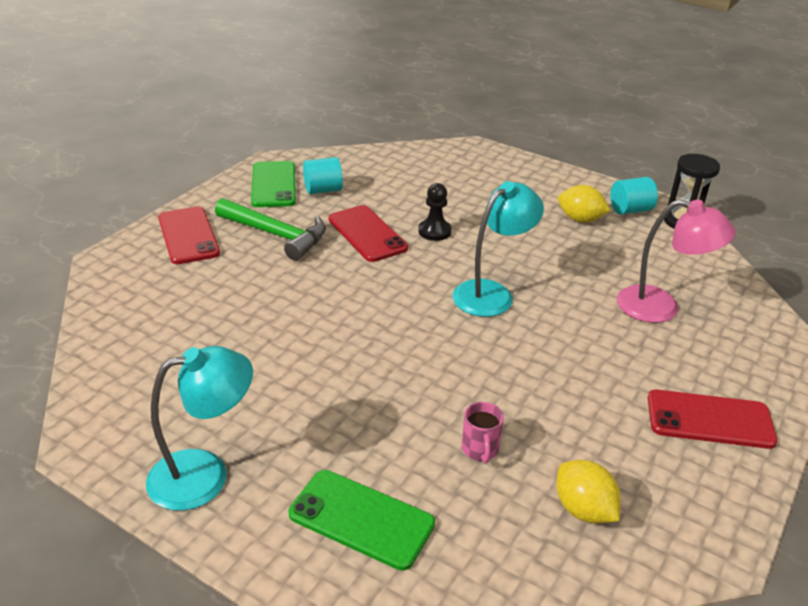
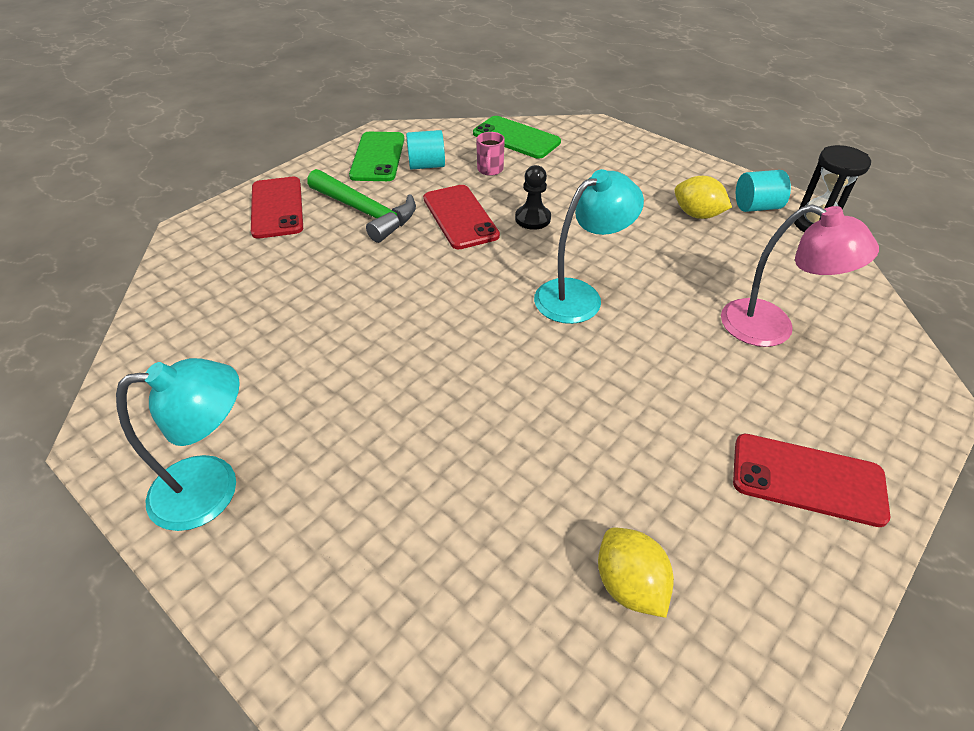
camera: 10 degrees right, 10 degrees up
green phone [289,470,435,571] -> green phone moved to [473,116,561,159]
pink mug [462,402,504,464] -> pink mug moved to [476,132,505,176]

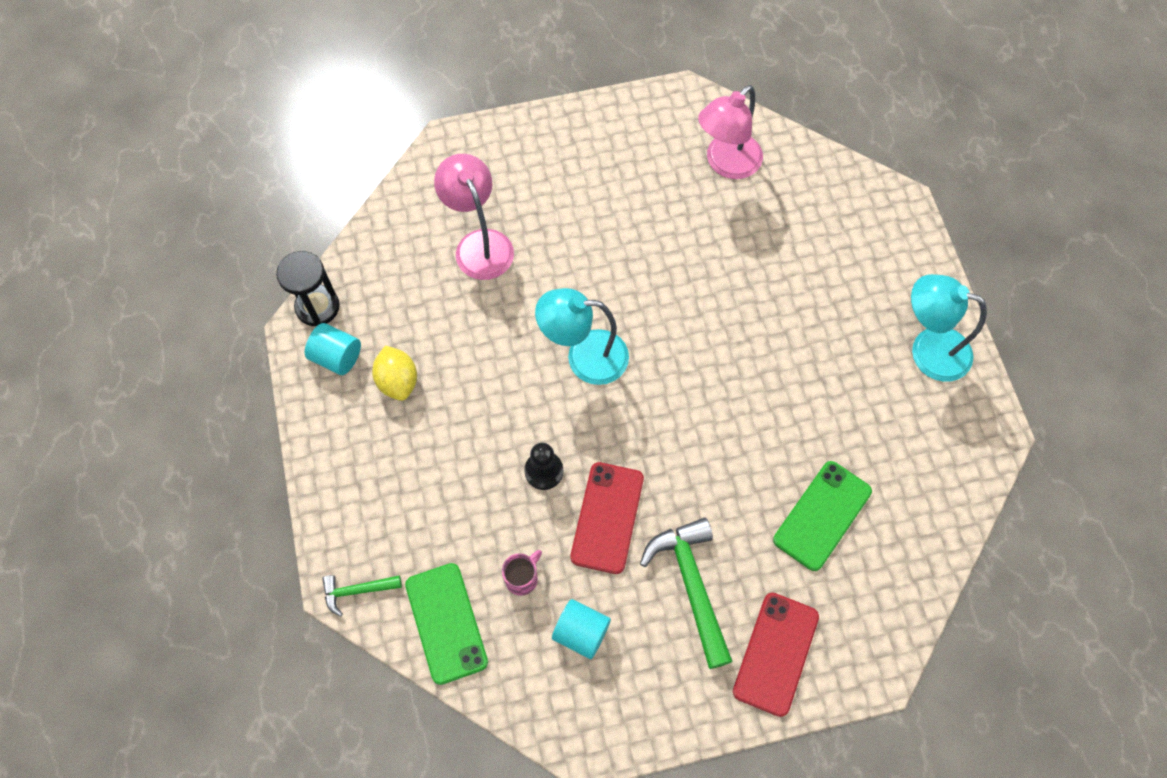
camera: 145 degrees left, 20 degrees up
green phone [349,132,404,181] -> green phone moved to [773,461,872,571]
yellow lemon [598,528,674,618] -> pink lamp [698,85,763,179]
red phone [733,434,890,527] -> none
none -> green hammer [322,575,402,617]

